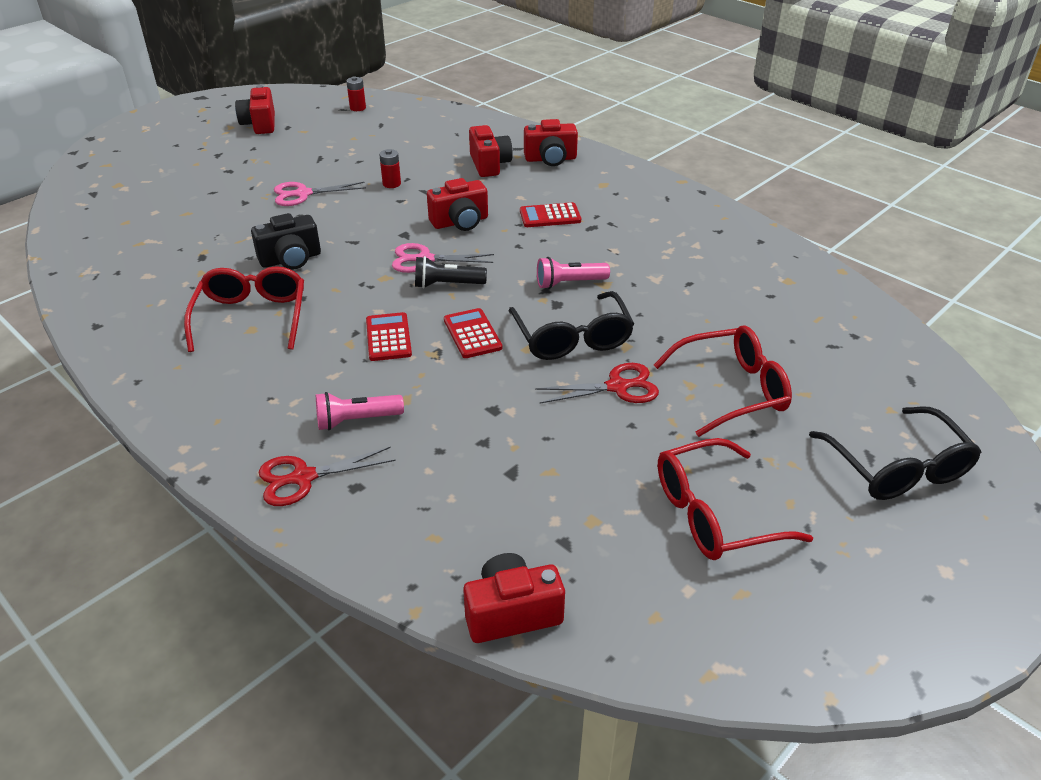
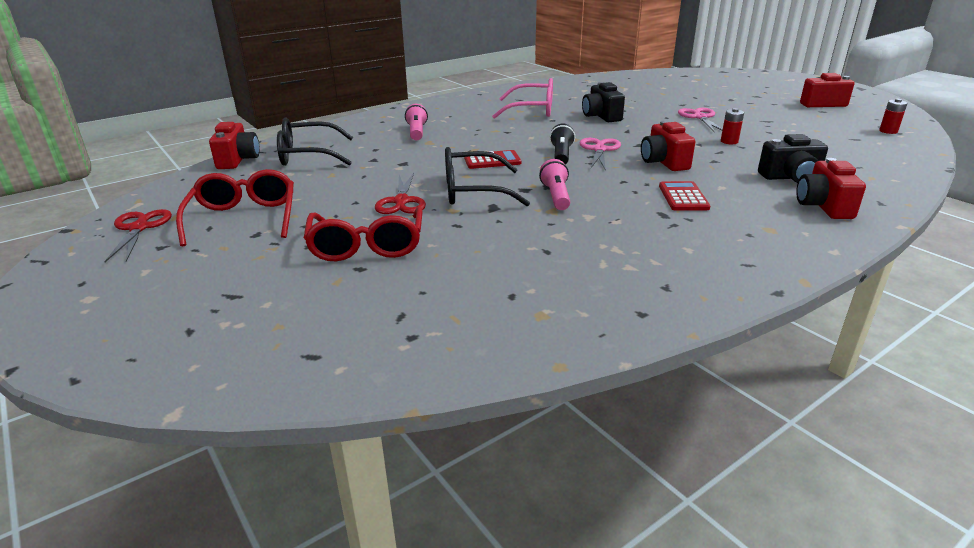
camera: 100 degrees right, 10 degrees down
red glasses [184,266,304,352] -> pink glasses [492,78,553,119]
red scissors [258,447,396,506] -> red scissors moved to [104,209,172,262]
red calculator [366,312,412,361] -> none
red camera [469,125,513,177] -> black camera [758,134,828,183]
black glasses [809,406,981,500] -> black glasses moved to [277,117,353,166]

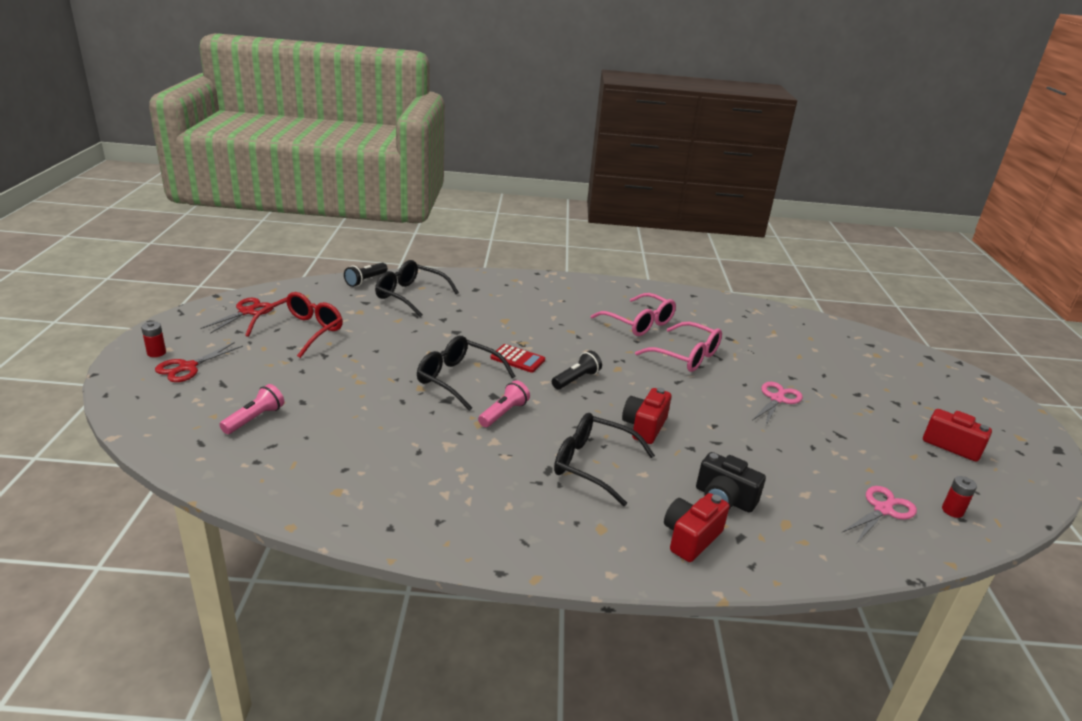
camera: 35 degrees right, 0 degrees up
red camera [209,122,260,169] -> black flashlight [344,263,388,287]
red glasses [304,206,423,261] -> none
red scissors [375,173,426,214] -> red scissors moved to [155,342,243,382]
pink flashlight [405,104,428,140] -> pink flashlight moved to [219,384,284,434]
pink scissors [580,138,621,171] -> pink scissors moved to [842,486,917,543]
black camera [582,82,625,122] -> pink glasses [635,322,722,372]
red calculator [659,181,711,211] -> black glasses [554,413,655,506]
red battery [721,108,744,144] -> red battery moved to [141,322,166,357]

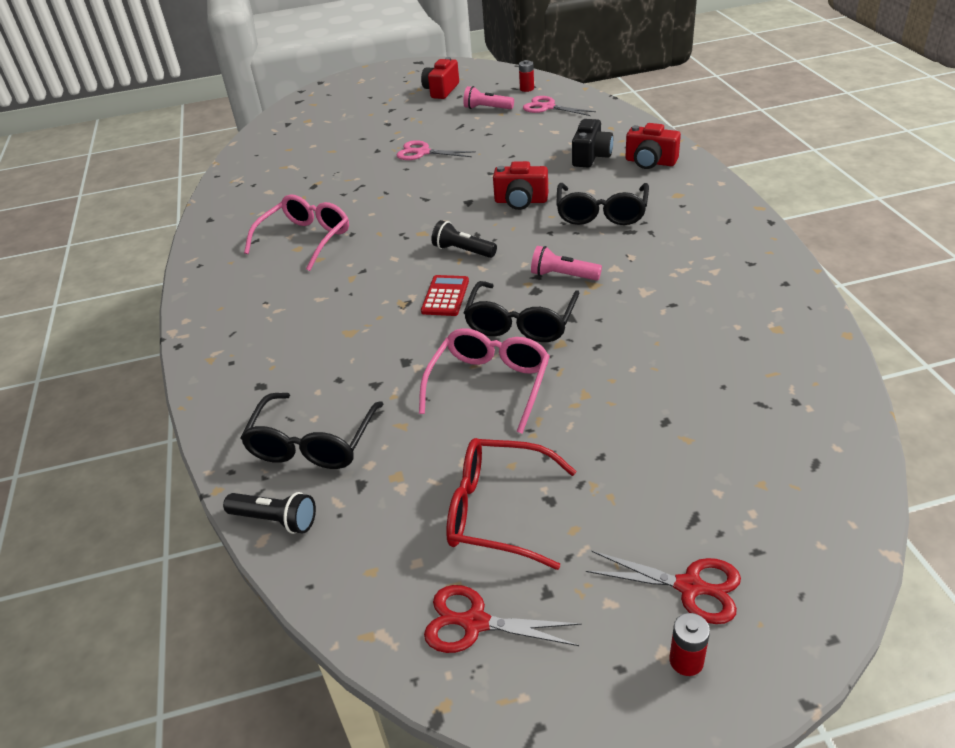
camera: 100 degrees left, 10 degrees up
pink flashlight [219,384,284,434] -> pink flashlight moved to [463,86,514,109]
pink glasses [635,322,722,372] -> pink glasses moved to [419,328,550,433]

